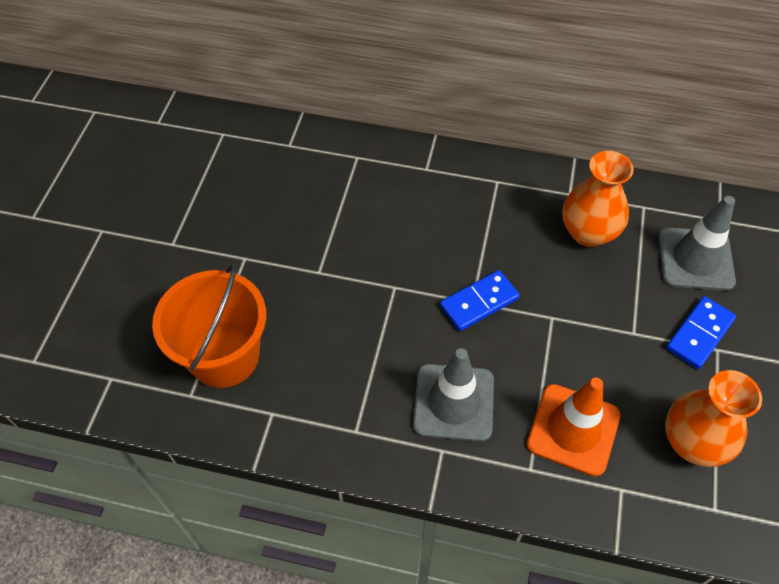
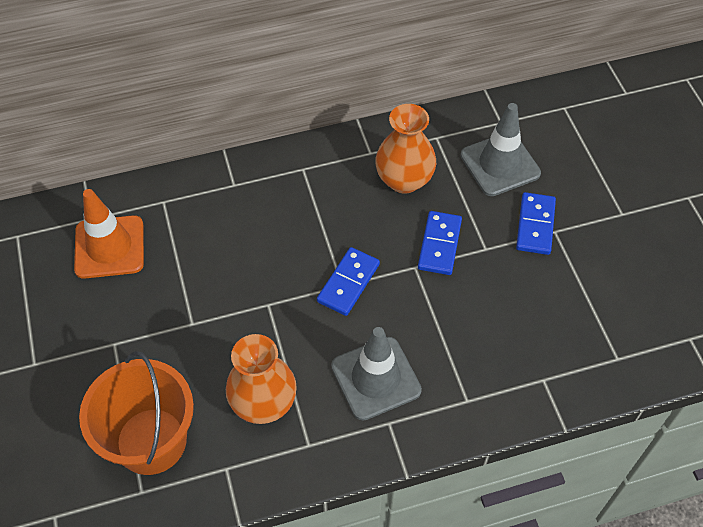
camera: 30 degrees left, 0 degrees up
orange traffic cone [527,378,620,477] -> orange traffic cone moved to [74,189,144,279]
orange vase [665,370,762,467] -> orange vase moved to [226,334,297,424]
none -> blue domino [418,211,462,275]

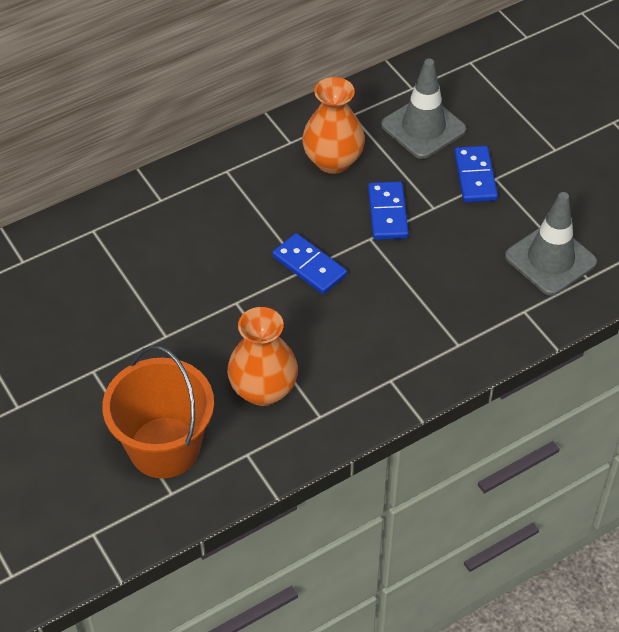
camera: 15 degrees left, 5 degrees down
orange traffic cone [74,189,144,279] -> none
blue domino [317,247,380,316] -> blue domino turned 60 degrees counterclockwise [272,233,347,294]
grey traffic cone [331,327,422,421] -> grey traffic cone moved to [505,192,597,296]

